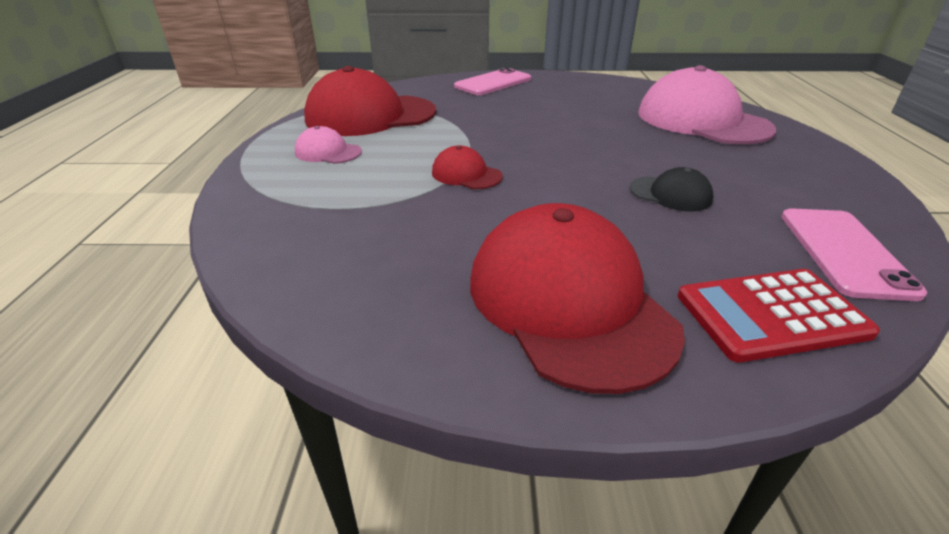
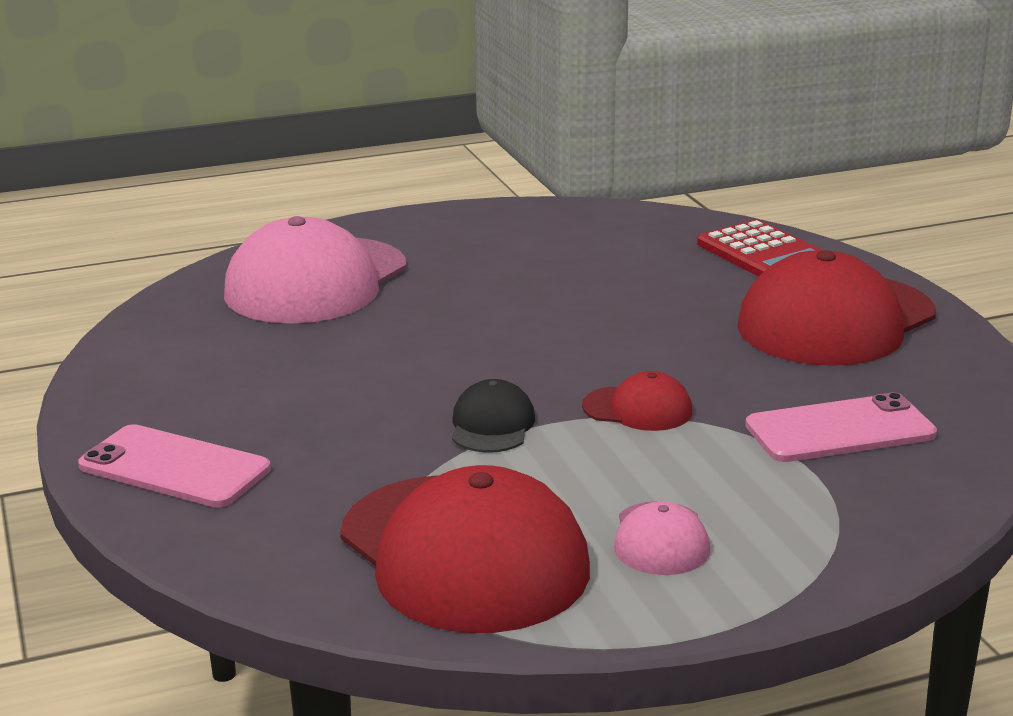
camera: 110 degrees left, 10 degrees down
red cap [432,146,503,189] -> red cap turned 90 degrees counterclockwise [582,371,692,431]
black cap [629,167,713,212] -> black cap moved to [452,379,535,453]
pink phone [781,208,927,301] -> pink phone moved to [745,393,937,462]

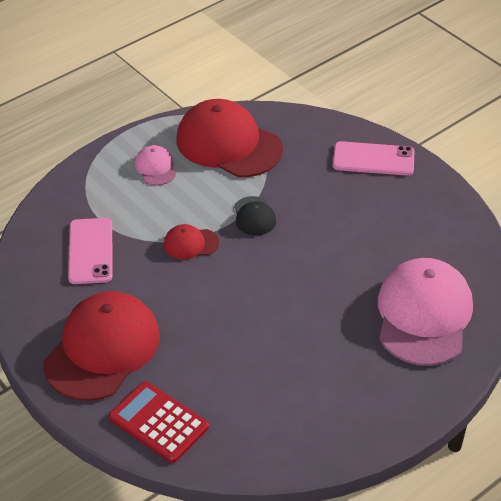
camera: 160 degrees right, 20 degrees up
pink phone [745,393,937,462] -> pink phone turned 60 degrees counterclockwise [68,218,112,284]

